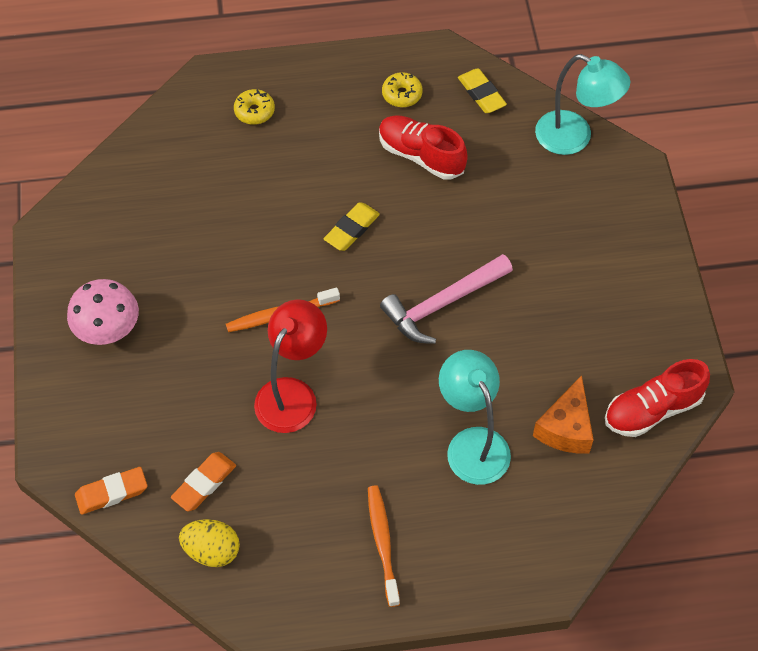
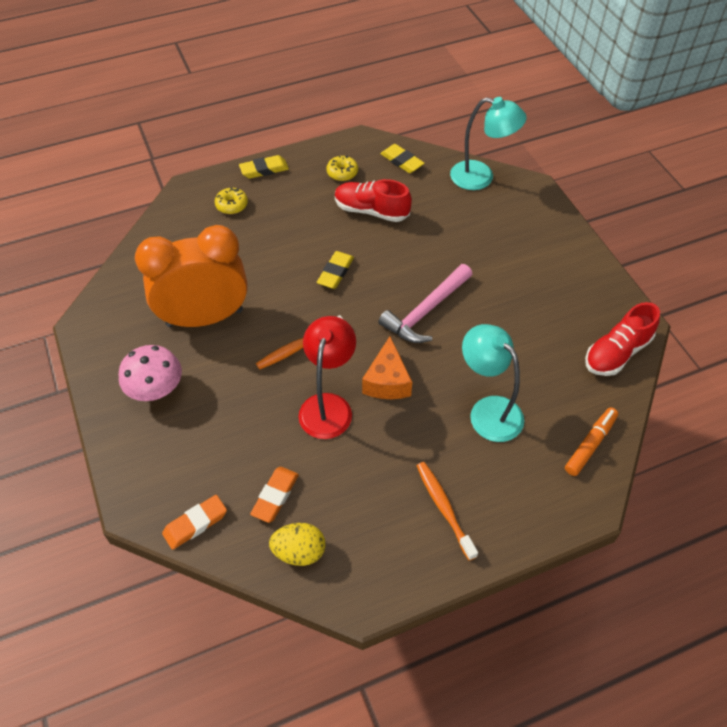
camera: 15 degrees left, 5 degrees down
orange cheese [533,375,593,453] -> orange cheese moved to [362,336,412,399]
none -> orange clock [135,225,248,327]
none -> yellow eraser [239,155,289,179]
none -> orange marker [565,407,618,476]

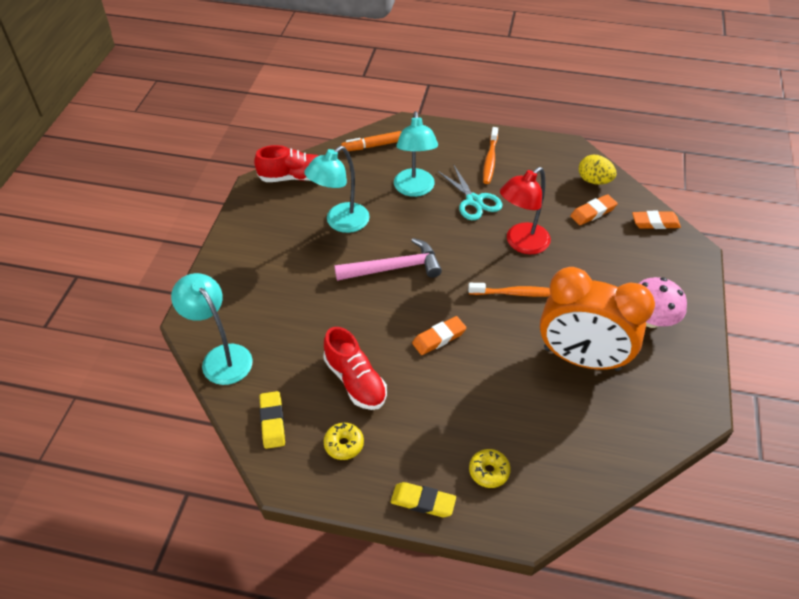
camera: 145 degrees left, 5 degrees down
yellow eraser [317,251,354,289] -> orange eraser [412,316,466,355]
orange cheese [362,336,412,399] -> none
none -> turquoise lamp [304,146,370,233]
none -> turquoise scissors [438,164,503,220]

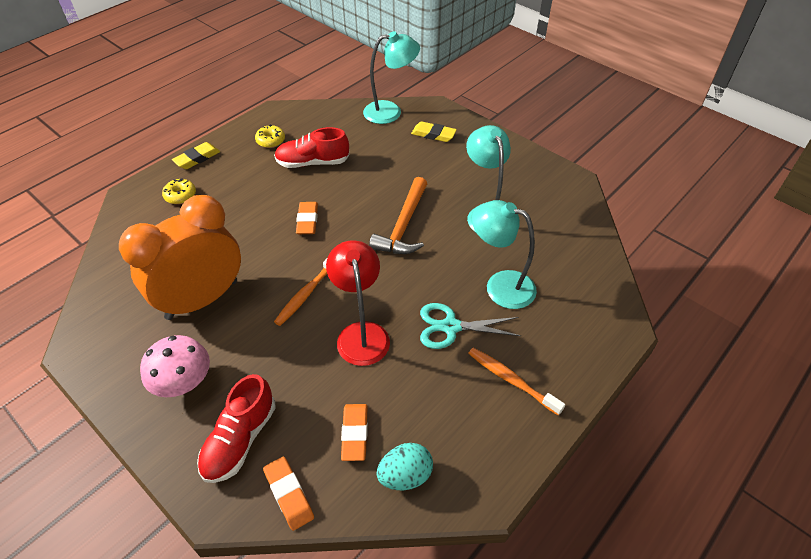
camera: 120 degrees right, 0 degrees up
red shoe [254,145,319,182] -> red shoe moved to [197,374,276,483]
yellow eraser [260,391,285,449] -> yellow eraser moved to [411,121,457,142]
pink hammer [334,238,442,281] -> orange hammer [369,177,427,254]
orange marker [341,131,401,151] -> none
yellow egg [579,155,617,185] -> turquoise egg [376,443,433,490]
orange eraser [632,211,681,229] -> orange eraser turned 60 degrees counterclockwise [263,456,314,531]

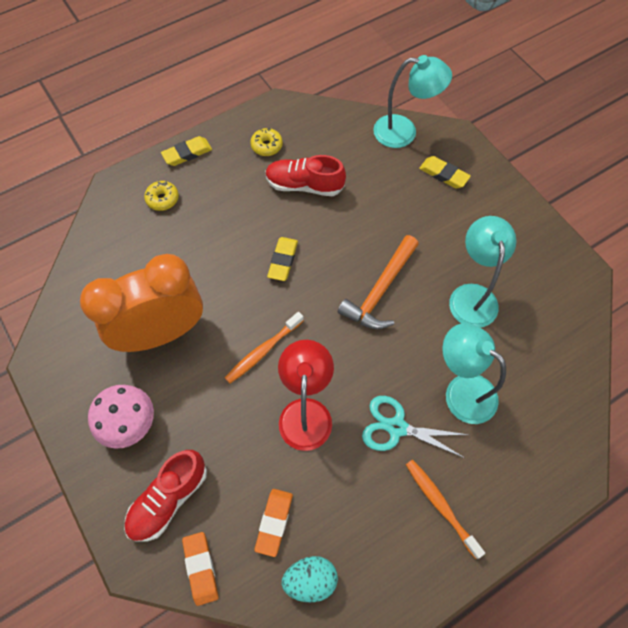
camera: 15 degrees right, 15 degrees up
orange eraser [296,202,318,234] -> yellow eraser [267,237,298,281]

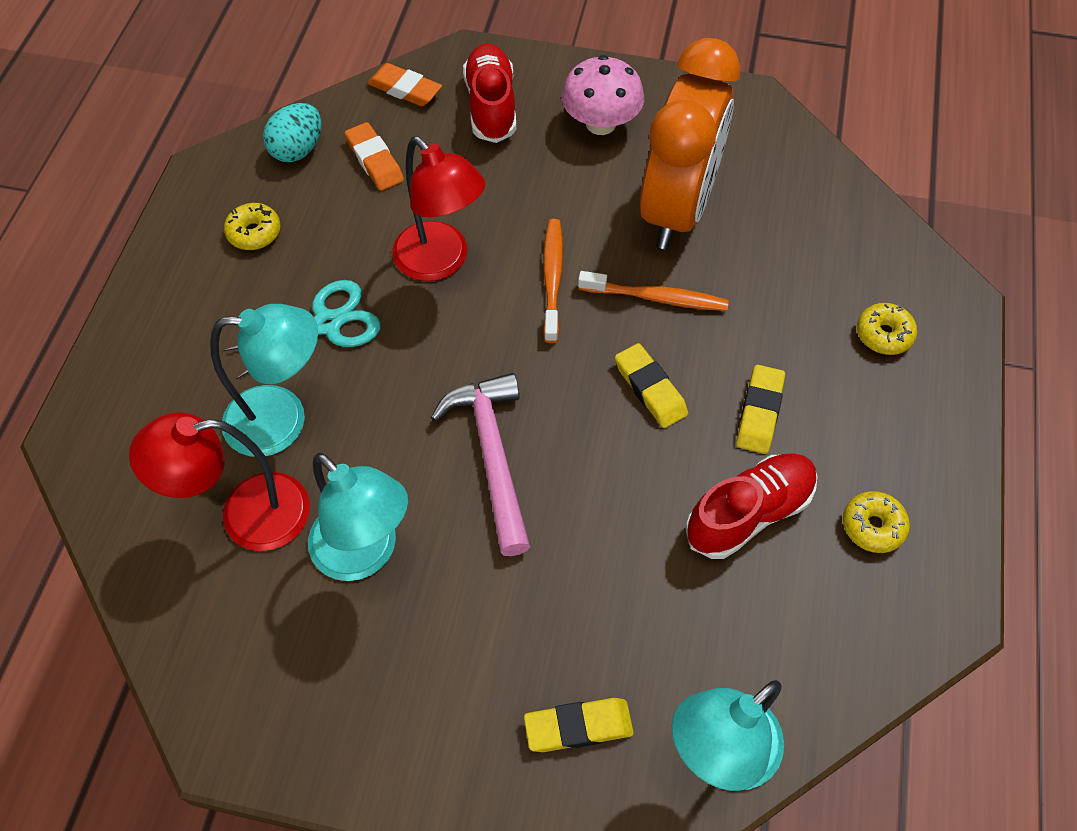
camera: 135 degrees right, 5 degrees down
yellow eraser [161,136,212,166] -> yellow eraser moved to [736,365,785,454]
orange hammer [338,235,419,329] -> pink hammer [431,373,530,556]
orange toothbrush [406,460,485,559] -> orange toothbrush moved to [578,271,729,311]
none -> red lamp [129,412,310,551]
none -> yellow donut [224,203,281,250]

